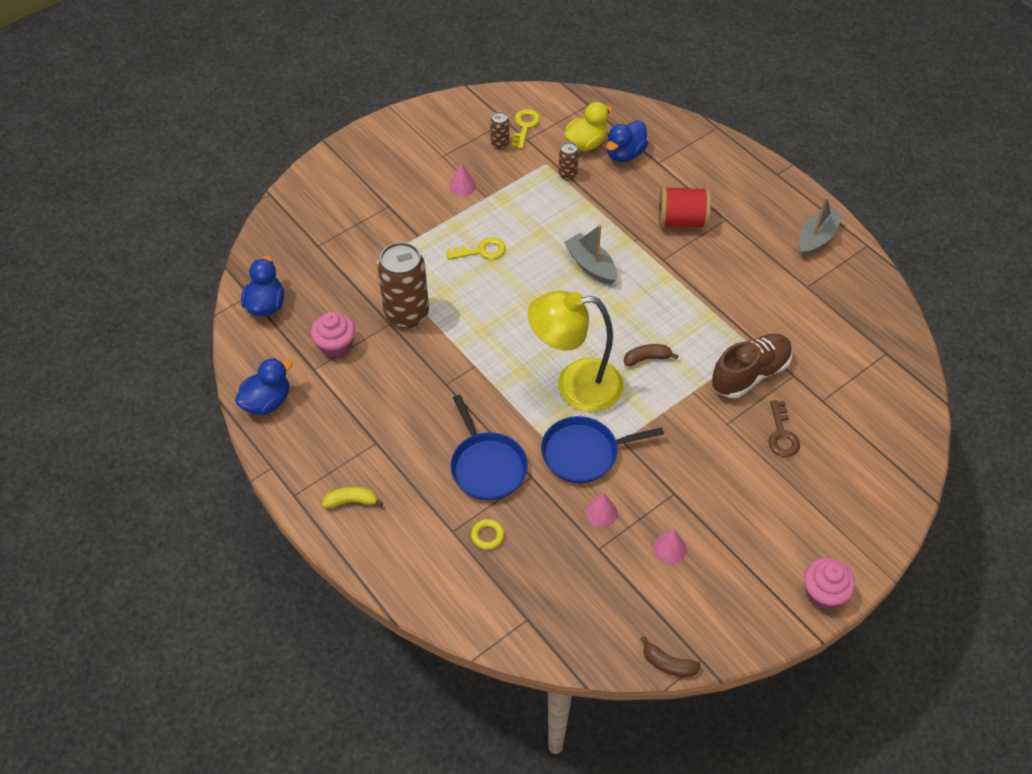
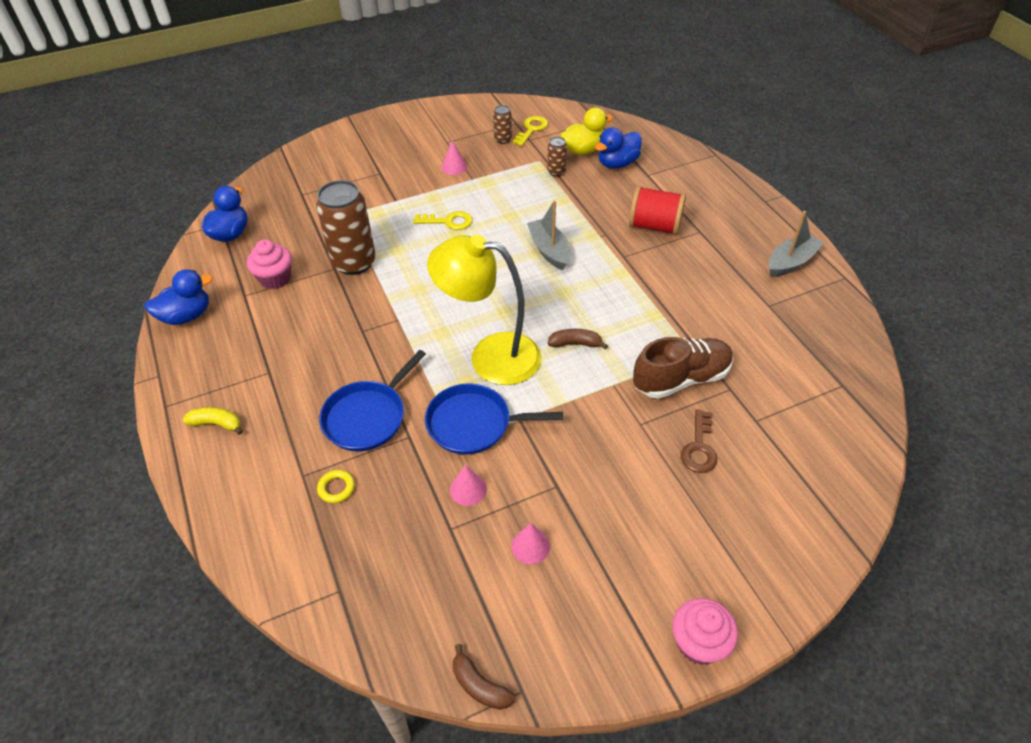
camera: 15 degrees right, 5 degrees down
blue pan [450,395,528,500] -> blue pan turned 45 degrees clockwise [319,350,426,451]

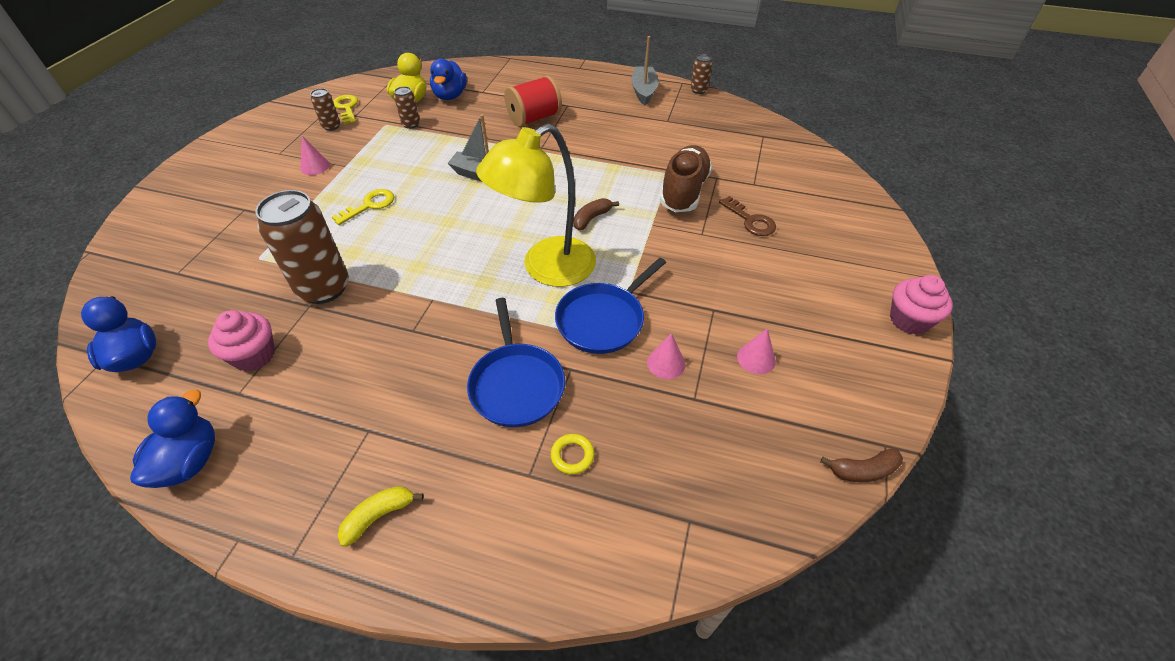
camera: 50 degrees left, 0 degrees up
none -> brown can [691,54,712,94]

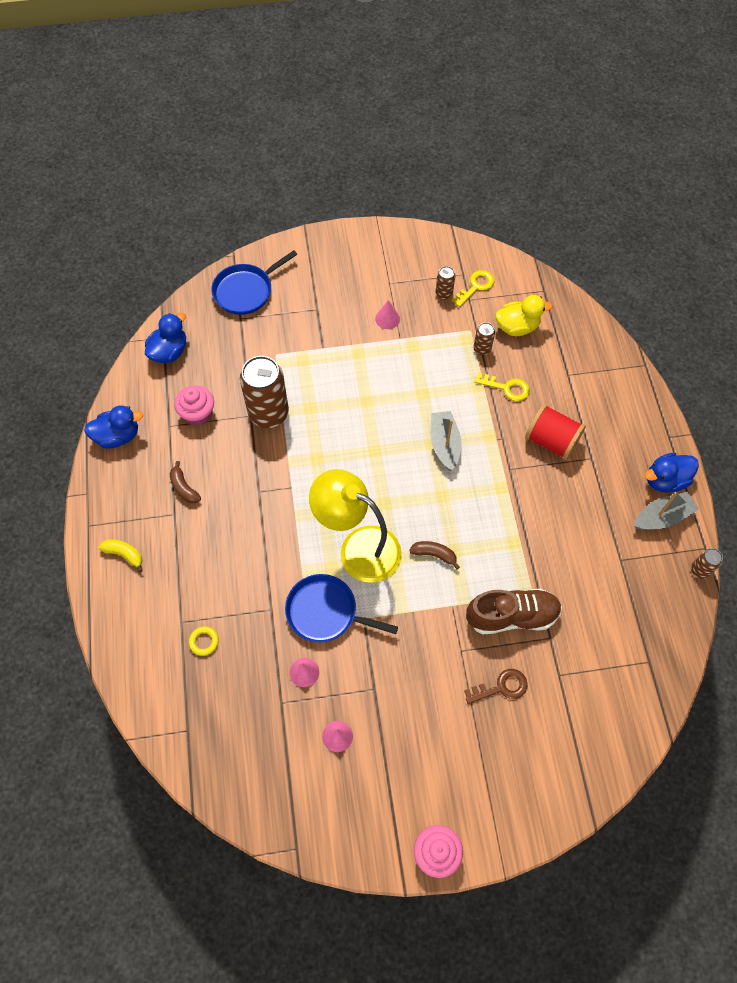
camera: 65 degrees right, 15 degrees up
yellow key [332,189,394,225] -> yellow key moved to [474,372,530,401]
blue duck [430,59,467,100] -> blue duck moved to [645,453,699,492]
blue pan [467,298,565,427] -> blue pan moved to [211,250,298,315]
brown key [719,196,776,236] -> brown key turned 135 degrees counterclockwise [464,669,528,704]
brown banana [820,448,903,482] -> brown banana moved to [170,461,201,503]

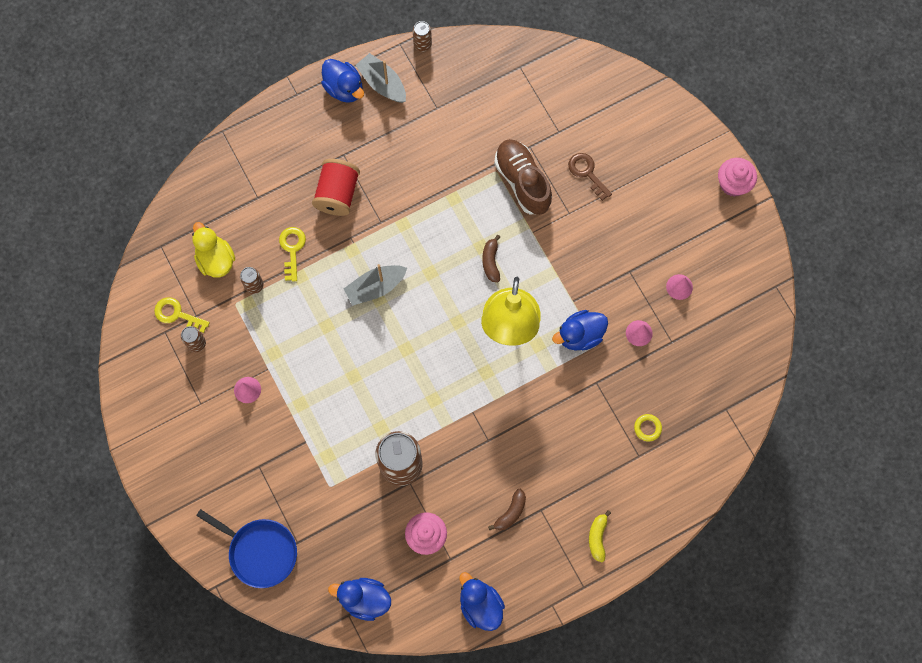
camera: 110 degrees left, 10 degrees up
blue pan [285,574,398,642] -> blue duck [552,310,608,351]

